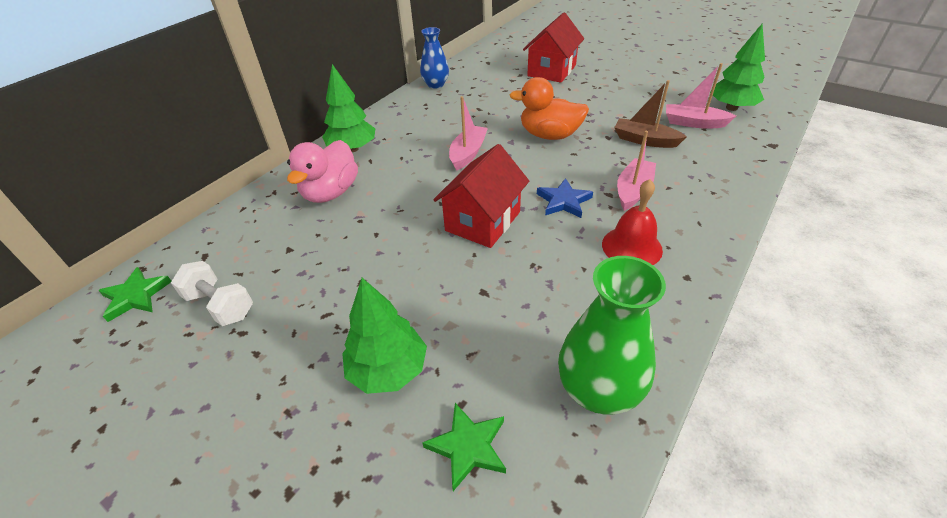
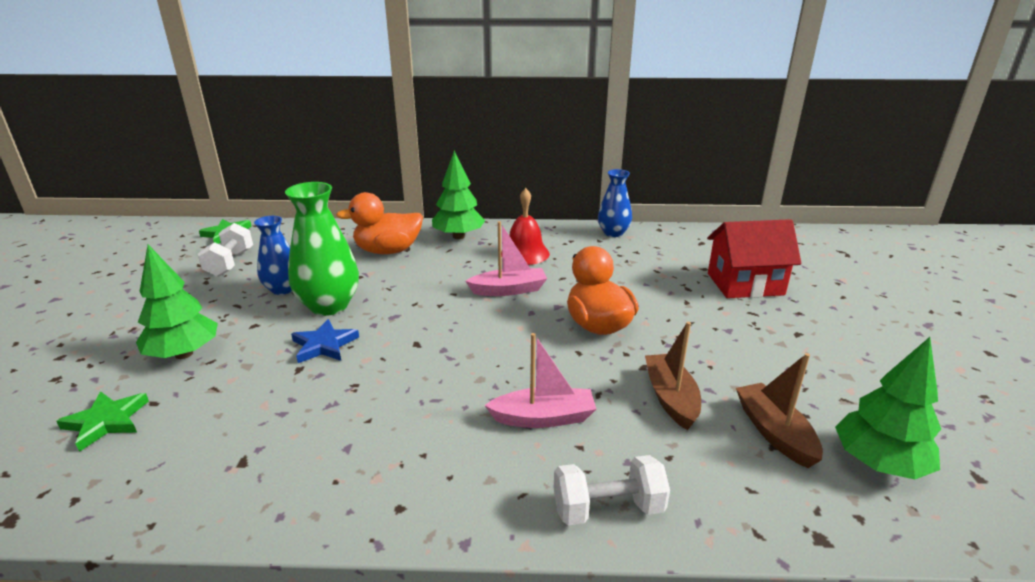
camera: 55 degrees right, 15 degrees down
pink duck [287,140,358,203] -> orange duck [336,192,423,254]
red house [433,144,529,248] -> none
blue star [537,178,593,218] -> blue star moved to [291,319,359,363]
green vase [558,256,666,415] -> green vase moved to [285,182,359,316]
red bell [602,179,663,265] -> red bell moved to [501,188,550,265]
pink boat [666,63,736,129] -> brown boat [736,353,823,468]
none -> blue vase [254,216,292,295]
none -> white dumbbell [554,455,670,525]

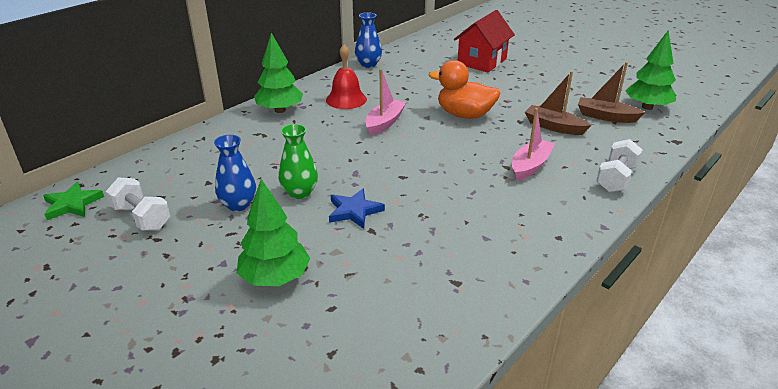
camera: 50 degrees left, 5 degrees up
green star [56,392,149,452] -> none
green vase [285,182,359,316] -> green vase [279,124,318,199], size x0.63
orange duck [336,192,423,254] -> none

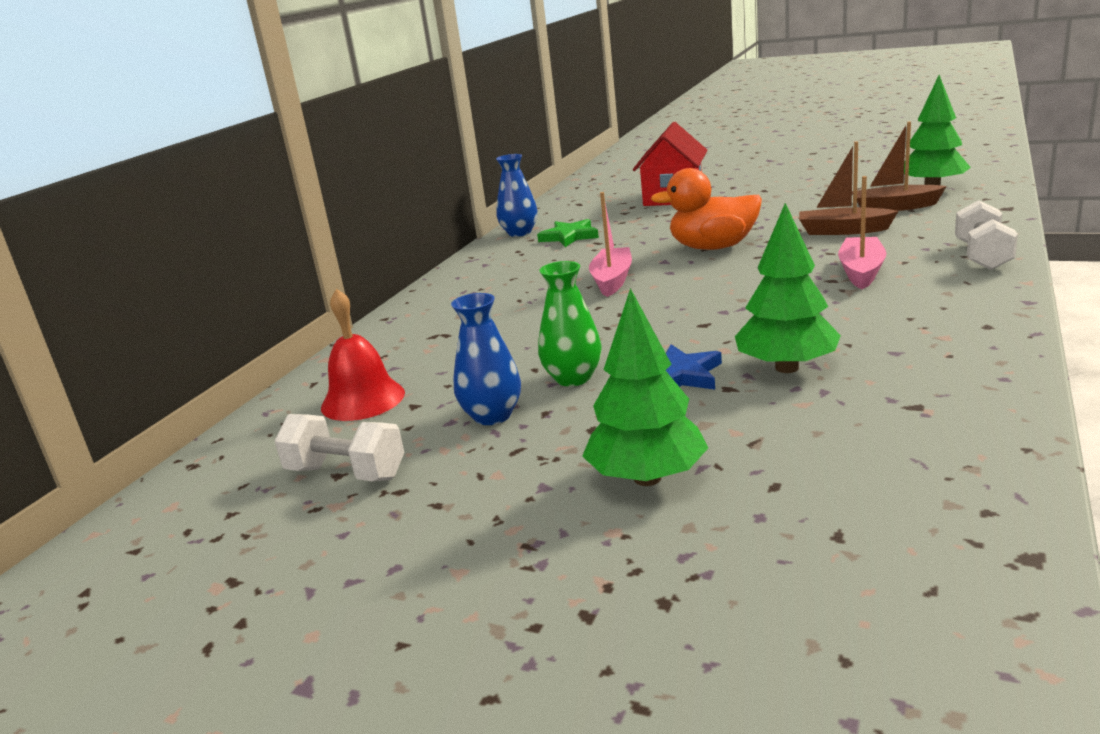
camera: 15 degrees left, 10 degrees down
green star [43,182,104,220] -> green star moved to [537,219,599,247]
green tree [254,33,303,113] -> green tree moved to [735,203,841,373]
red bell [326,45,367,109] -> red bell moved to [321,288,405,421]

